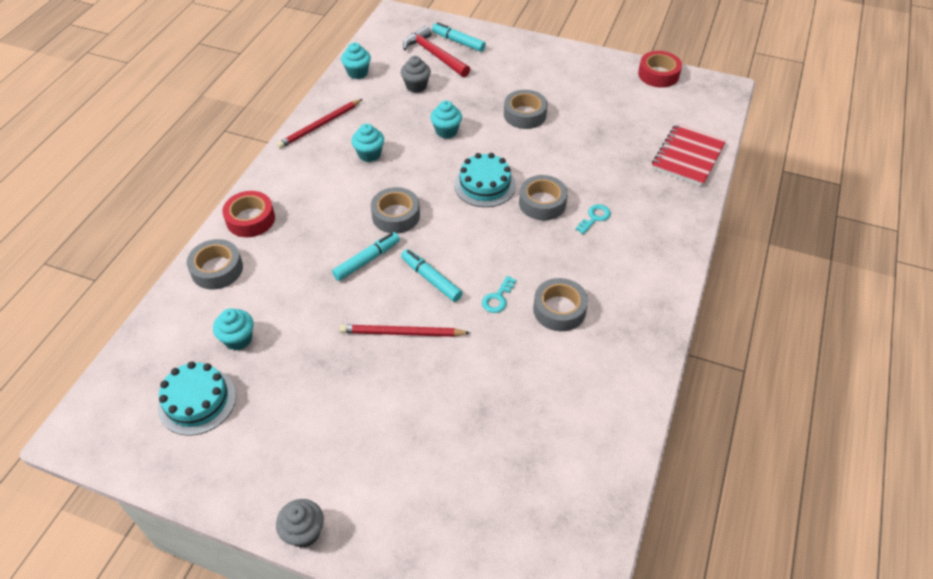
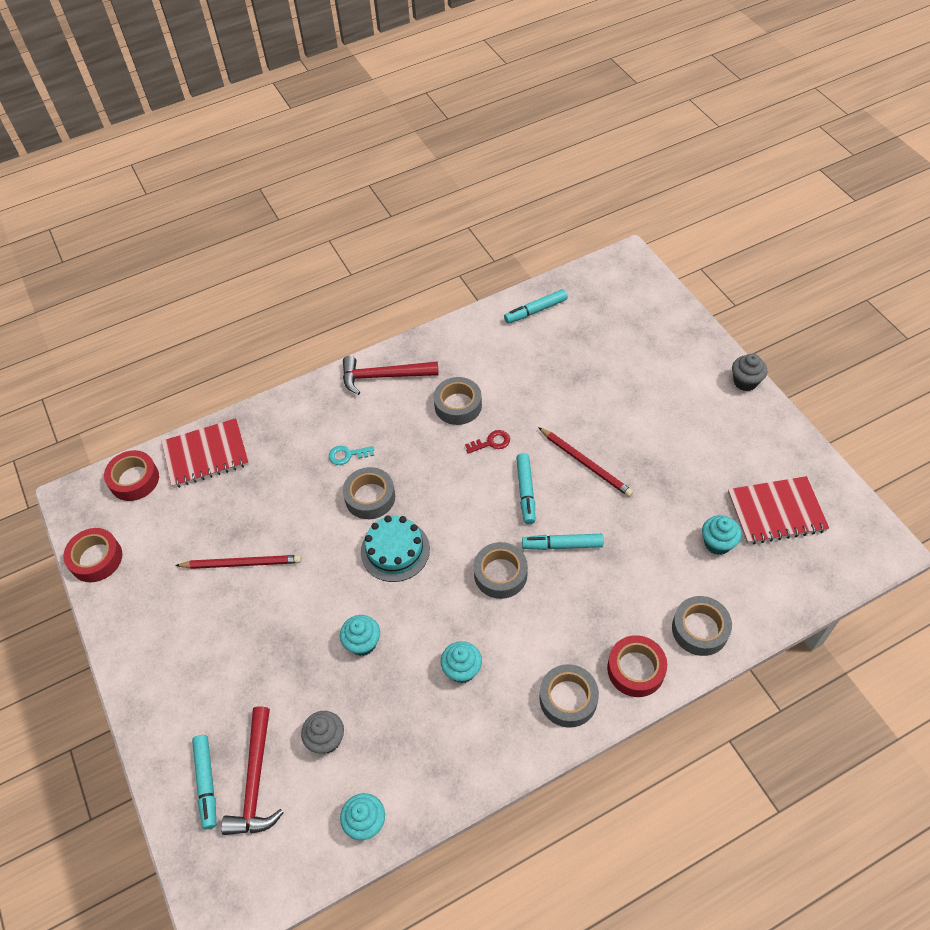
camera: 135 degrees left, 5 degrees up
turquoise cake [158,361,236,436] -> red notebook [728,476,829,544]
red pencil [277,99,363,149] -> red pencil moved to [175,555,302,569]
turquoise key [482,276,516,313] -> red key [465,430,510,454]
grey tape [504,90,548,129] -> grey tape moved to [539,664,599,728]
none -> red tape [104,450,159,501]
none -> red hammer [343,356,439,395]
none -> turquoise marker [504,289,568,324]

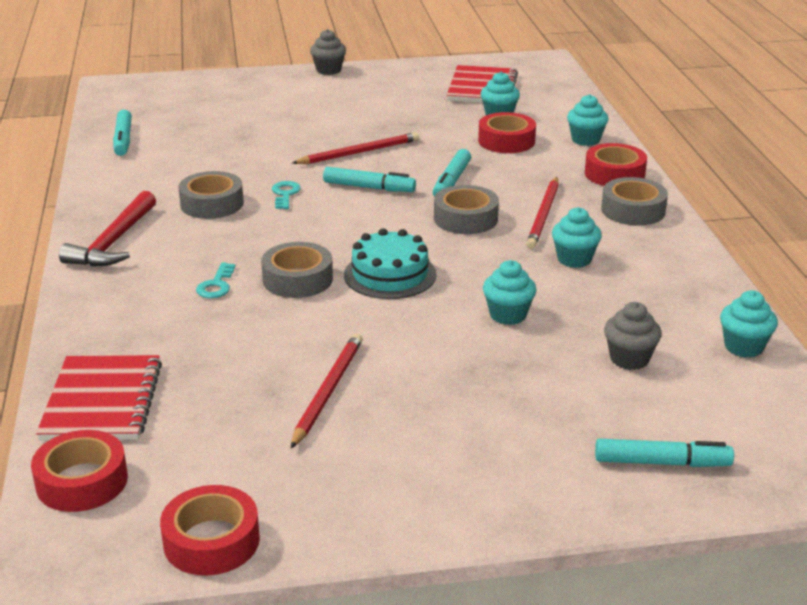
camera: 75 degrees left, 25 degrees down
red hammer [221,706,284,835] -> none
red key [465,430,510,454] -> turquoise key [272,181,301,209]
grey tape [672,596,732,656] -> turquoise cupcake [567,94,608,146]
none -> red tape [478,112,536,153]
none -> red pencil [526,177,559,249]

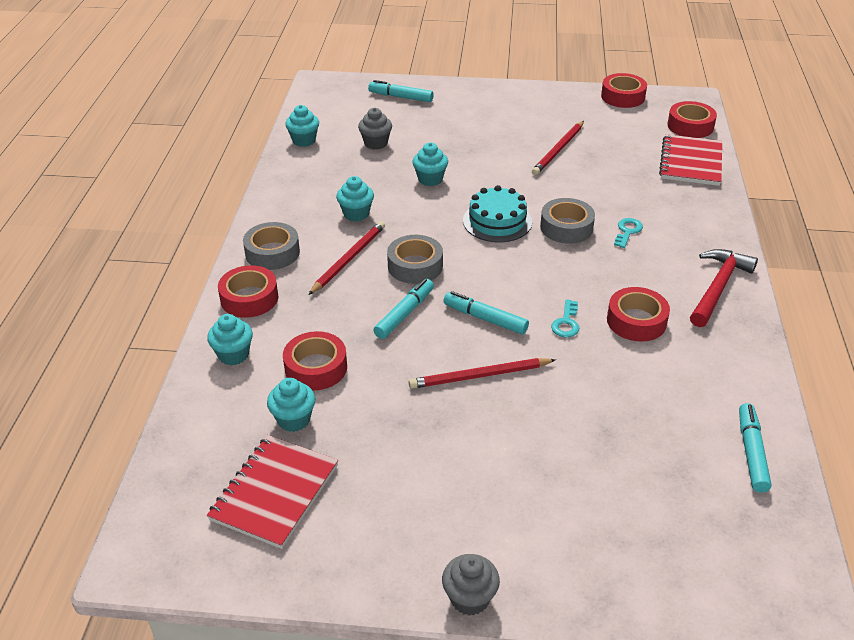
camera: 165 degrees left, 10 degrees up
grey tape [178,171,244,219] -> red tape [607,287,670,341]

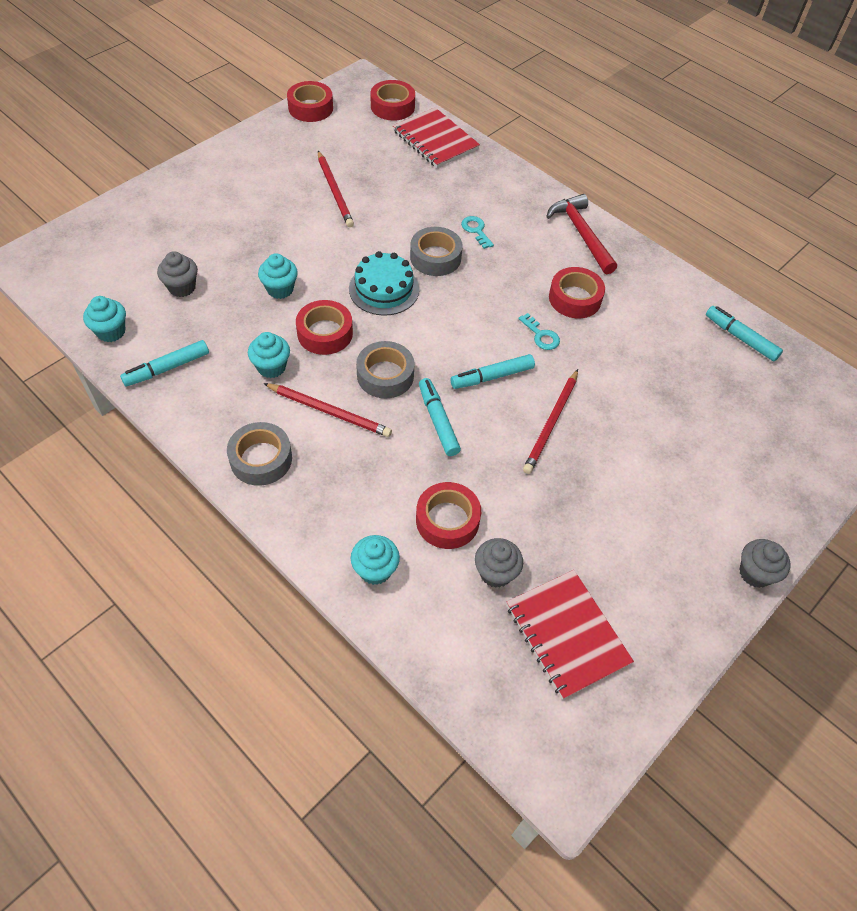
camera: 55 degrees left, 15 degrees up
red tape [218,265,279,318] -> red tape moved to [296,300,353,355]
turquoise cupcake [267,378,316,432] -> grey cupcake [475,538,523,588]
red pencil [308,221,385,295] -> red pencil turned 135 degrees clockwise [263,383,392,437]
turquoise marker [368,80,434,102] -> turquoise marker moved to [120,340,209,387]

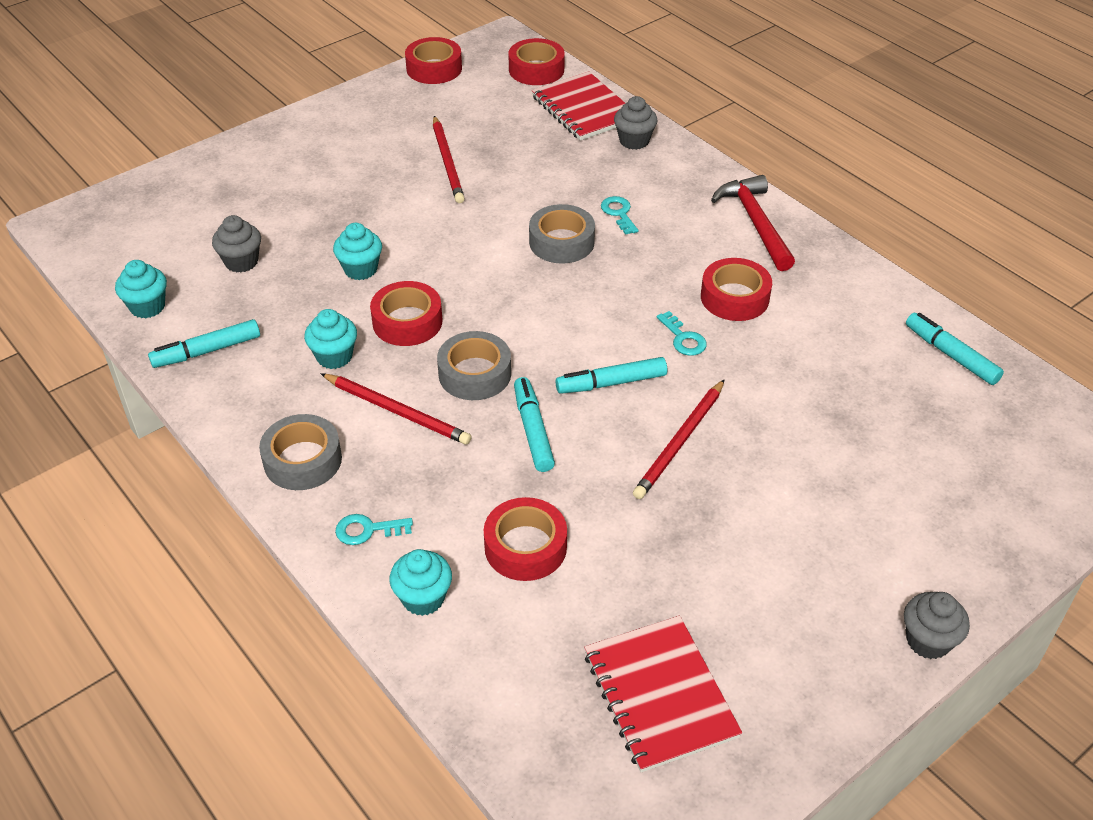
camera: 10 degrees right, 10 degrees down
turquoise cake [349,251,419,316] -> none
grey cupcake [475,538,523,588] -> grey cupcake moved to [614,96,657,150]
none -> turquoise key [335,514,413,545]

